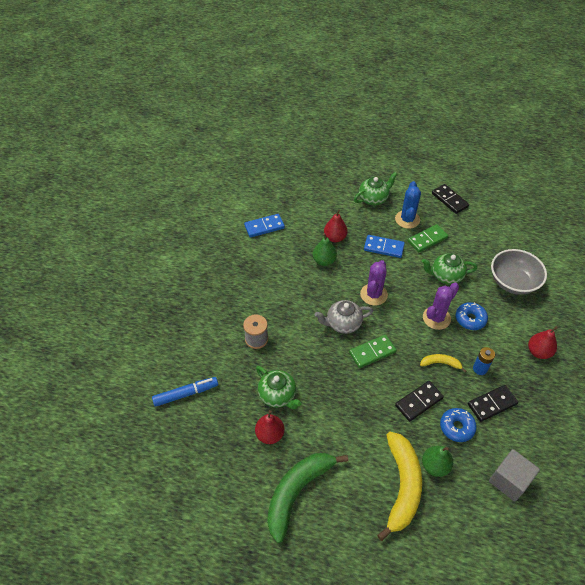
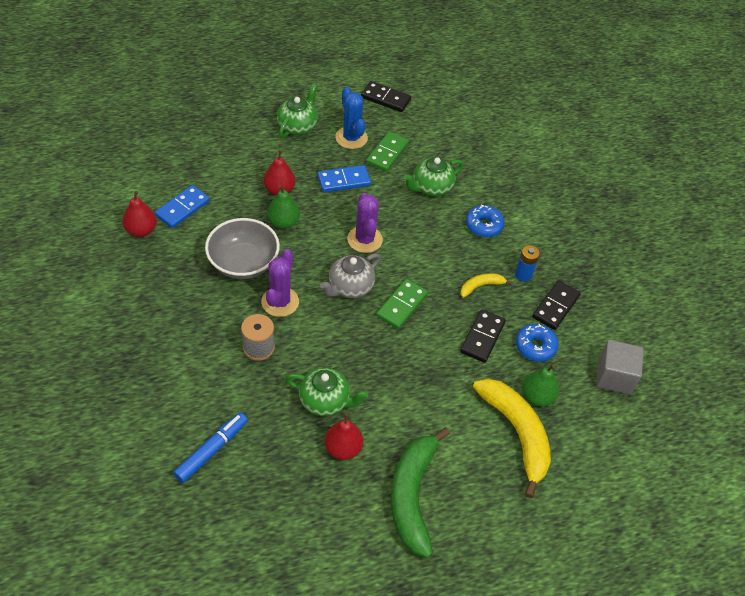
camera: 35 degrees left, 0 degrees up
purple cactus [423,283,459,330] -> purple cactus moved to [261,249,299,317]
grey bowl [491,249,547,295] -> grey bowl moved to [205,218,280,279]
red pear [528,326,557,359] -> red pear moved to [122,191,157,237]

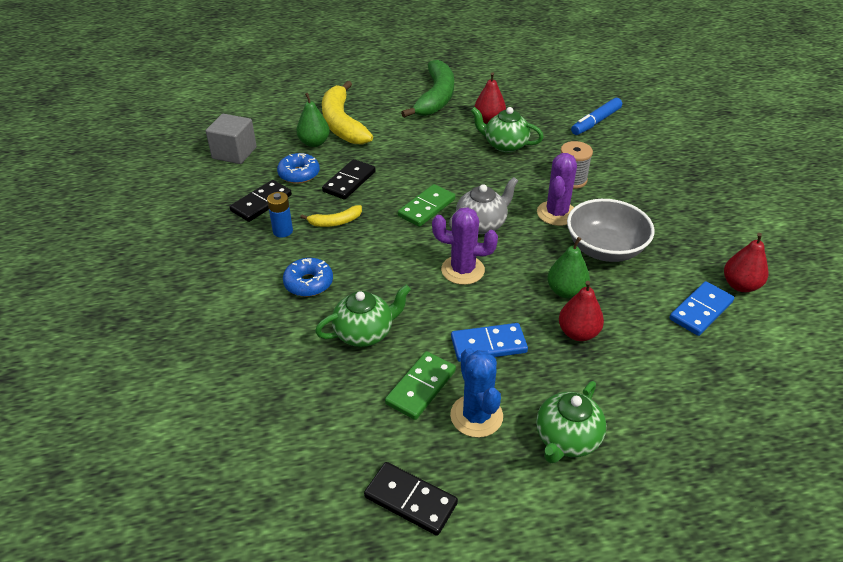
camera: 170 degrees left, 10 degrees down
purple cactus [347,193,383,253] -> purple cactus turned 75 degrees counterclockwise [432,207,498,285]

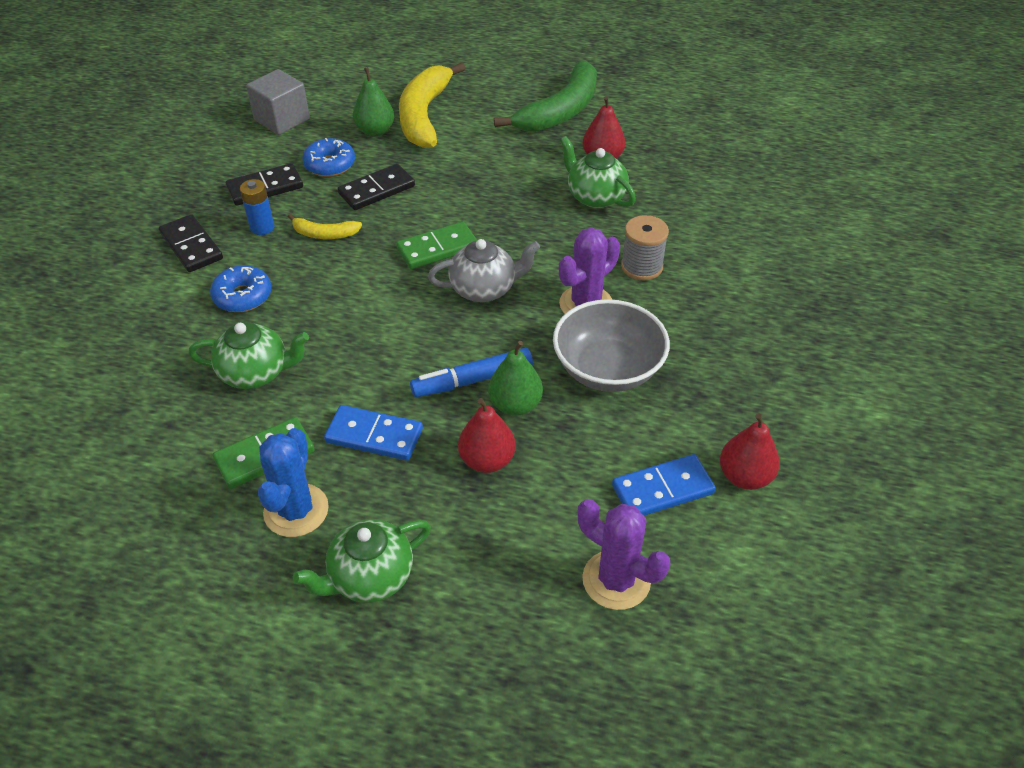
camera: 25 degrees right, 5 degrees up
black domino [364,462,458,536] -> black domino moved to [159,214,223,272]
purple cactus [432,207,498,285] -> purple cactus moved to [578,499,671,610]
blue marker [571,98,622,135] -> blue marker moved to [410,348,533,397]

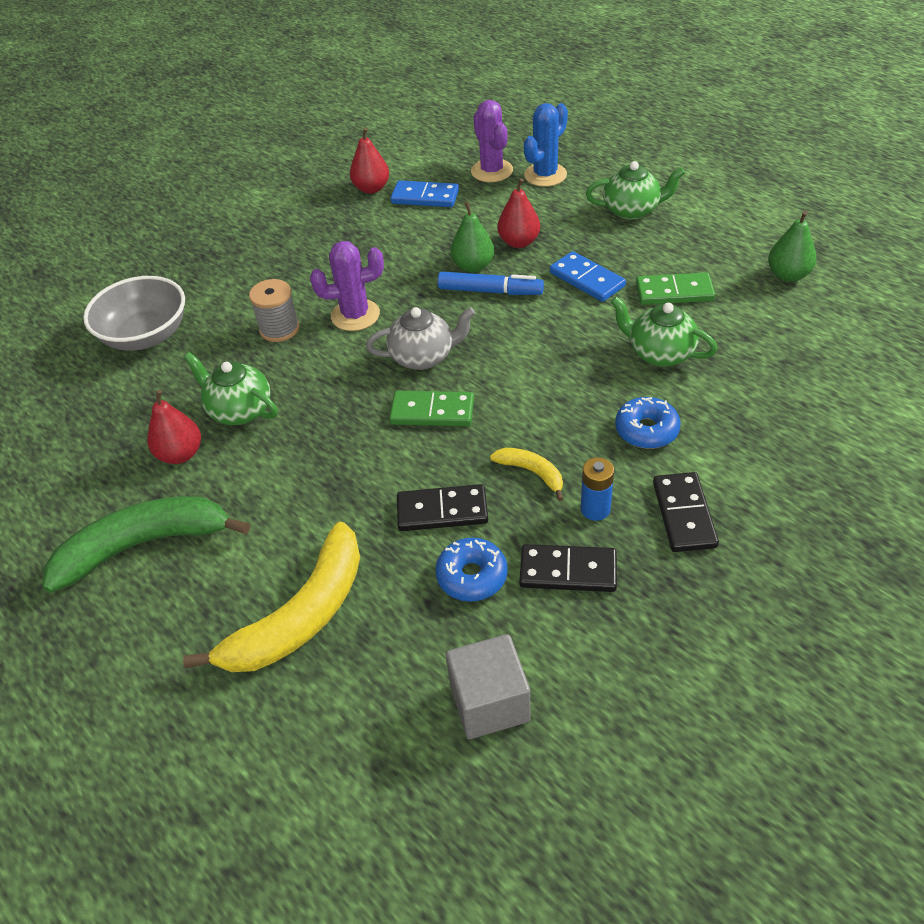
camera: 145 degrees left, 0 degrees up
blue cactus [258,428,329,537] -> blue cactus moved to [524,103,568,187]
green pear [353,67,394,137] -> green pear moved to [768,211,817,282]
grey teapot [428,239,540,302] -> grey teapot turned 150 degrees clockwise [366,307,475,370]
grey bowl [553,299,670,392] -> grey bowl moved to [83,276,185,351]
green teapot [560,136,636,208] -> green teapot turned 135 degrees clockwise [184,352,278,425]

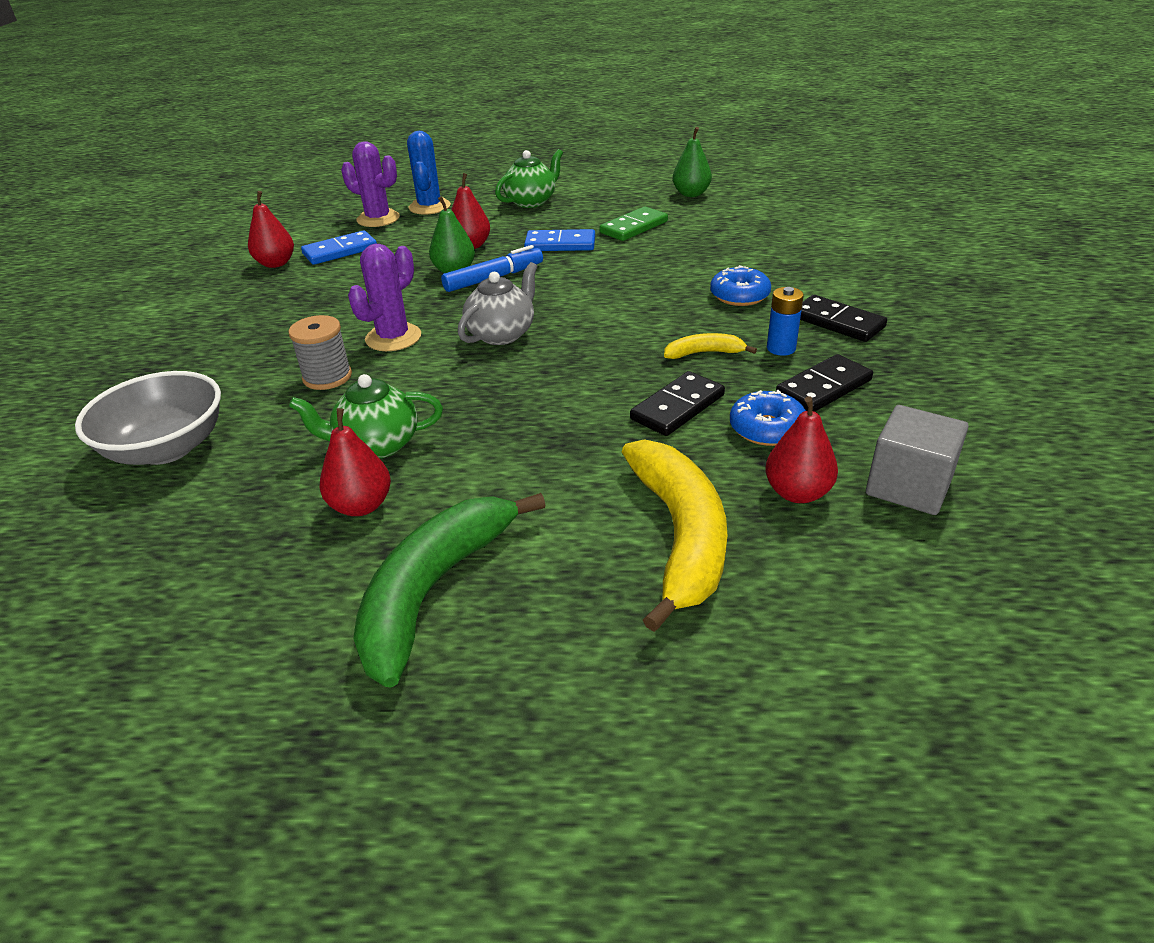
camera: 45 degrees left, 10 degrees down
green domino [389,391,474,426] -> none
green teapot [611,296,717,367] -> none
none -> red pear [765,396,838,503]

